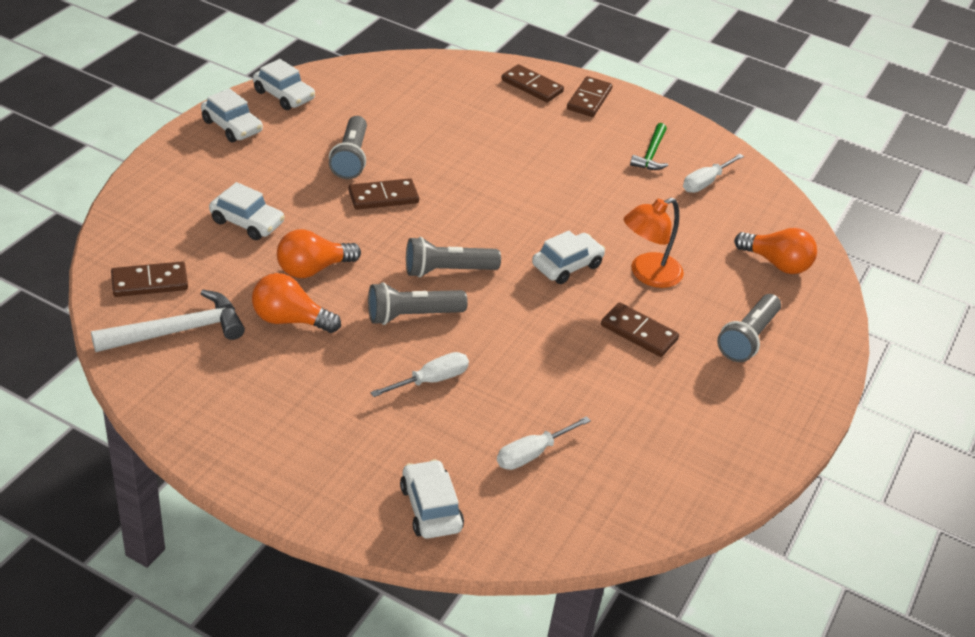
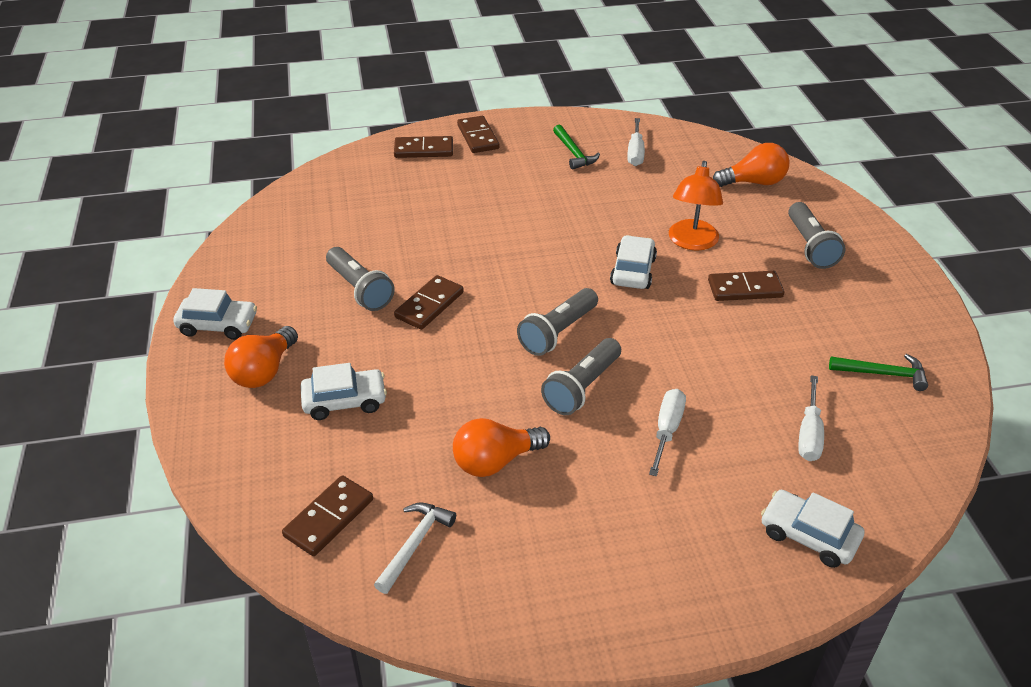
camera: 35 degrees left, 0 degrees up
white hammer [91,290,245,352] -> white hammer [374,503,456,594], size x0.64
white car [253,59,315,110] -> none
orange light bulb [277,229,361,278] -> orange light bulb moved to [224,326,298,388]
none -> green hammer [829,354,928,391]

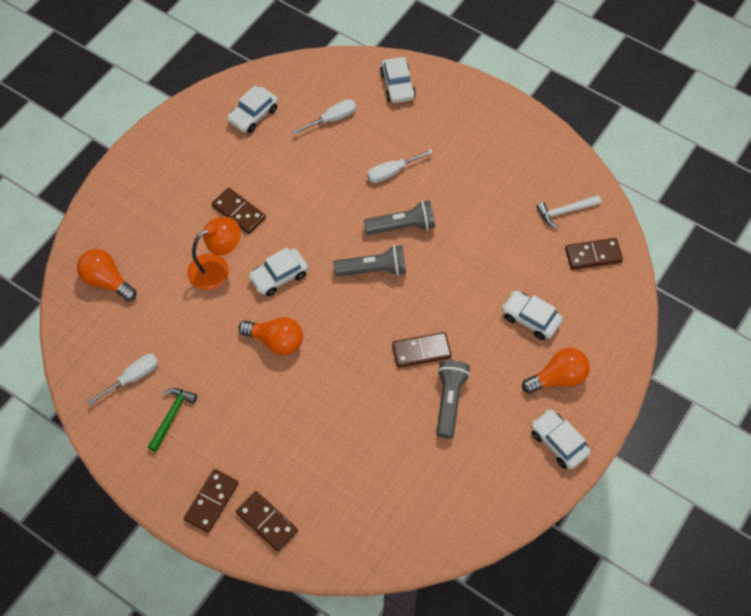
camera: 135 degrees left, 20 degrees up
orange light bulb [453,418,550,477] -> orange light bulb moved to [238,317,303,355]
grey flashlight [788,202,846,269] -> none
green hammer [829,354,928,391] -> white car [227,86,278,133]

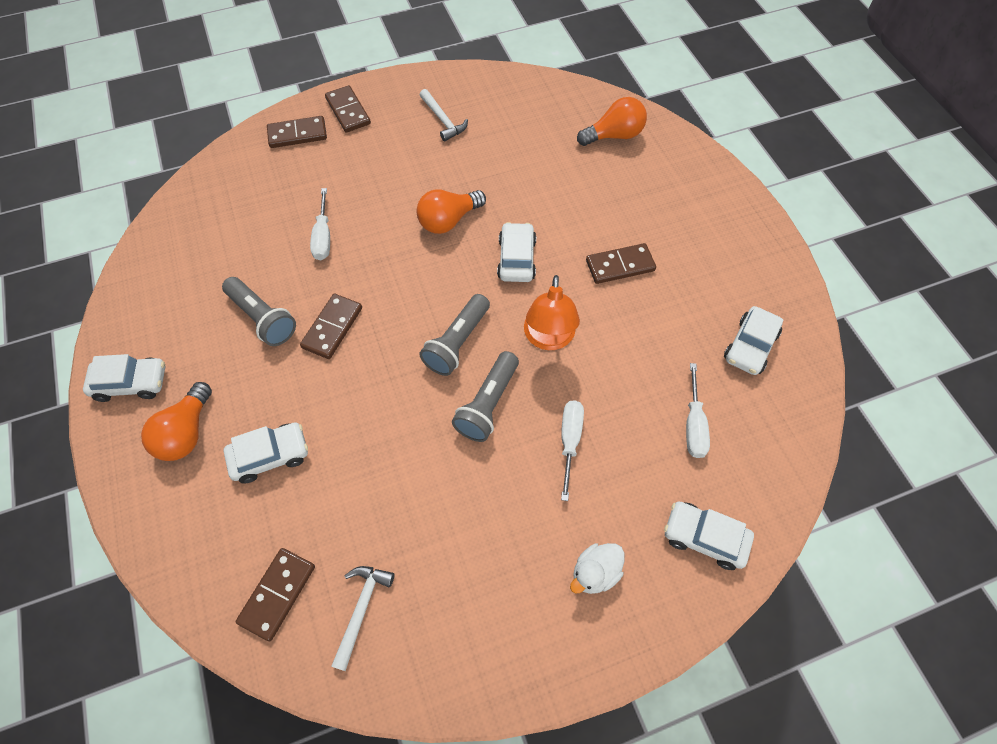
camera: 125 degrees right, 0 degrees up
white screwdriver [87,354,158,405] -> white screwdriver moved to [310,188,330,260]
green hammer [148,388,197,452] -> white hammer [420,89,468,141]
orange lamp [187,217,241,290] -> orange lamp moved to [524,275,580,350]
white car [227,86,278,133] -> white car turned 135 degrees counterclockwise [724,306,783,375]
none -> white duck [570,543,625,594]

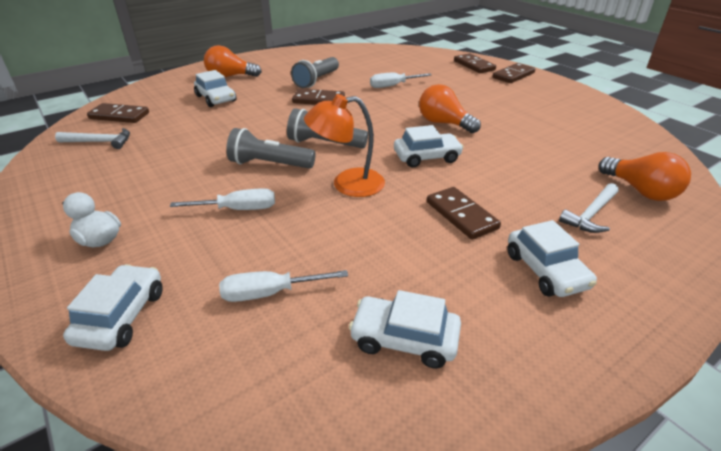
camera: 75 degrees right, 25 degrees down
white car [83,354,165,402] -> white car moved to [507,220,597,297]
white hammer [420,89,468,141] -> white hammer moved to [559,183,619,233]

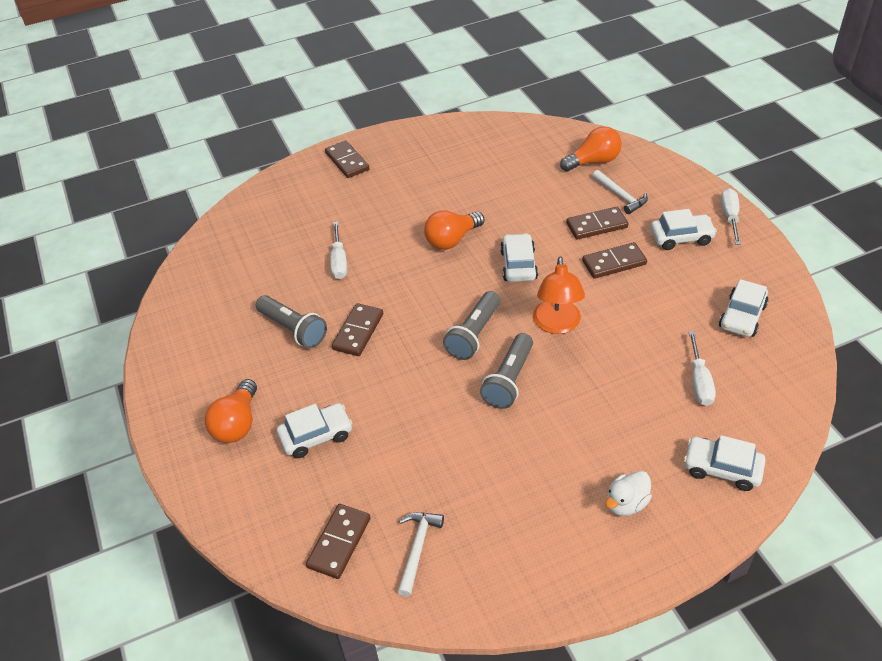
camera: 75 degrees left, 10 degrees up
white screwdriver [170,188,275,210] -> white screwdriver moved to [721,188,741,245]
brown domino [454,53,496,73] -> brown domino moved to [566,207,628,240]

